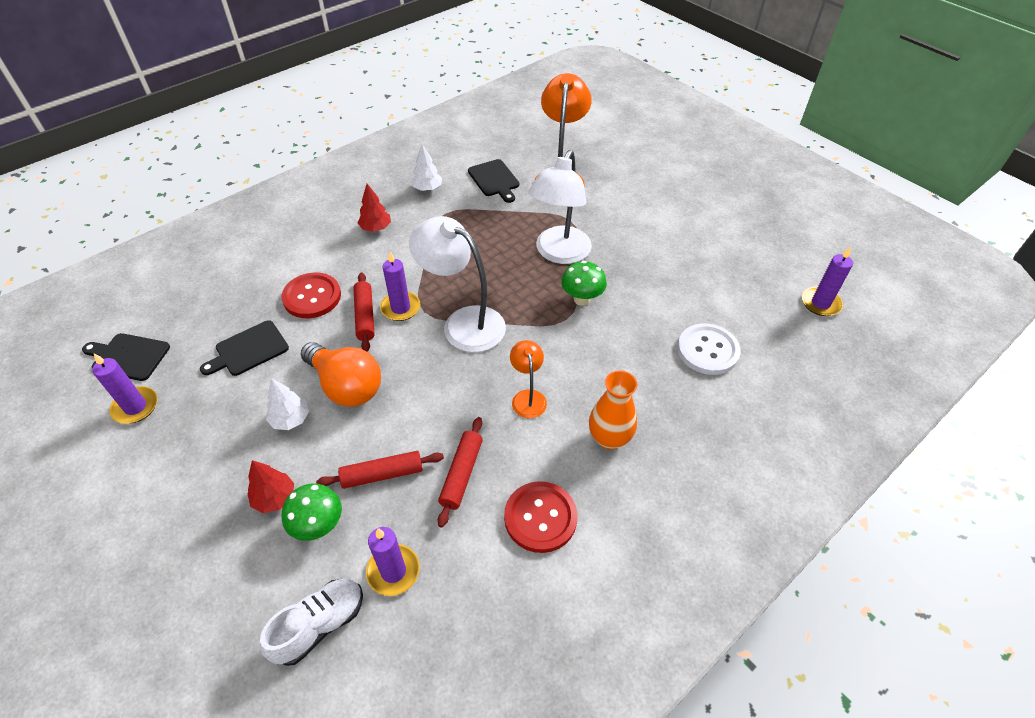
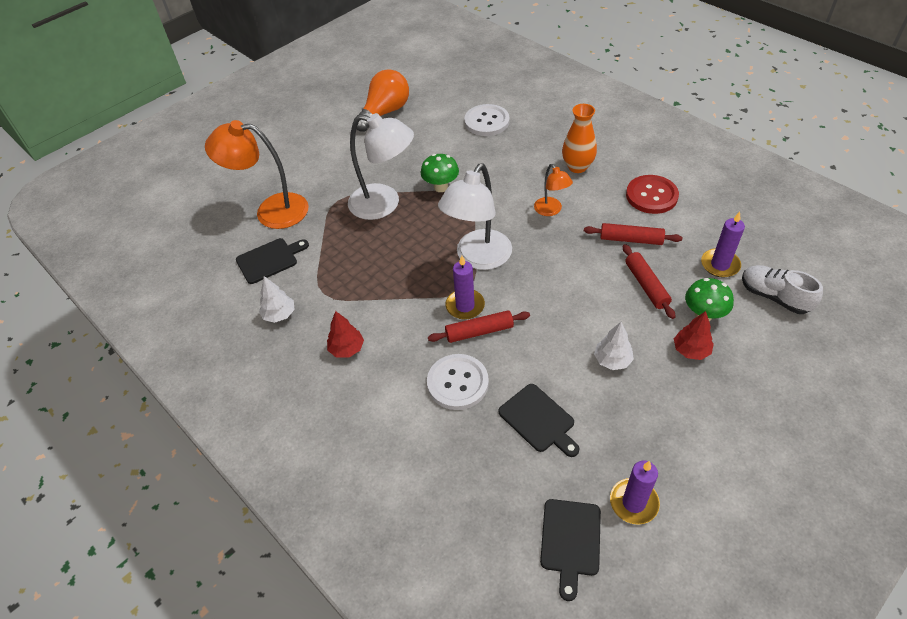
camera: 90 degrees left, 0 degrees up
red button [282,273,341,318] -> white button [427,354,489,410]
orange light bulb [301,342,381,407] -> orange light bulb moved to [356,69,409,132]
orange lamp [510,340,547,418] -> orange lamp turned 105 degrees counterclockwise [534,164,573,216]
purple candle [802,246,853,316] -> none

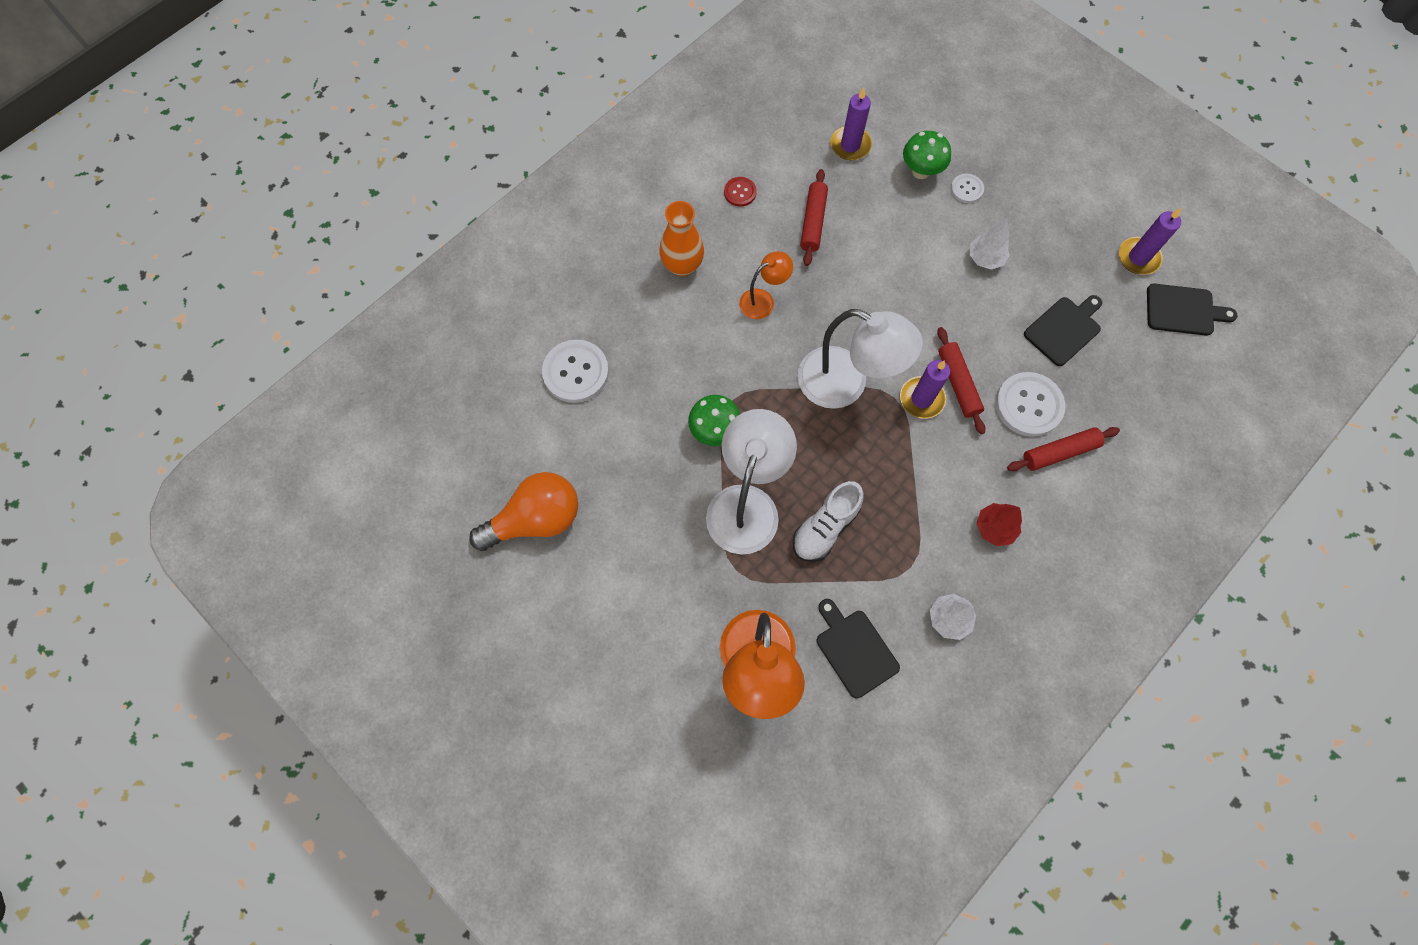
camera: 95 degrees left, 20 degrees up
orange light bulb [356,69,409,132] -> orange light bulb turned 120 degrees clockwise [469,472,578,551]
red rolling pin [623,244,675,319] -> red rolling pin moved to [1007,427,1120,471]
red button [626,175,679,214] -> red button [724,177,757,207], size x0.53
red tree [674,311,714,360] -> white button [951,174,984,203]
white shoe [742,265,823,314] -> white shoe moved to [793,481,864,562]

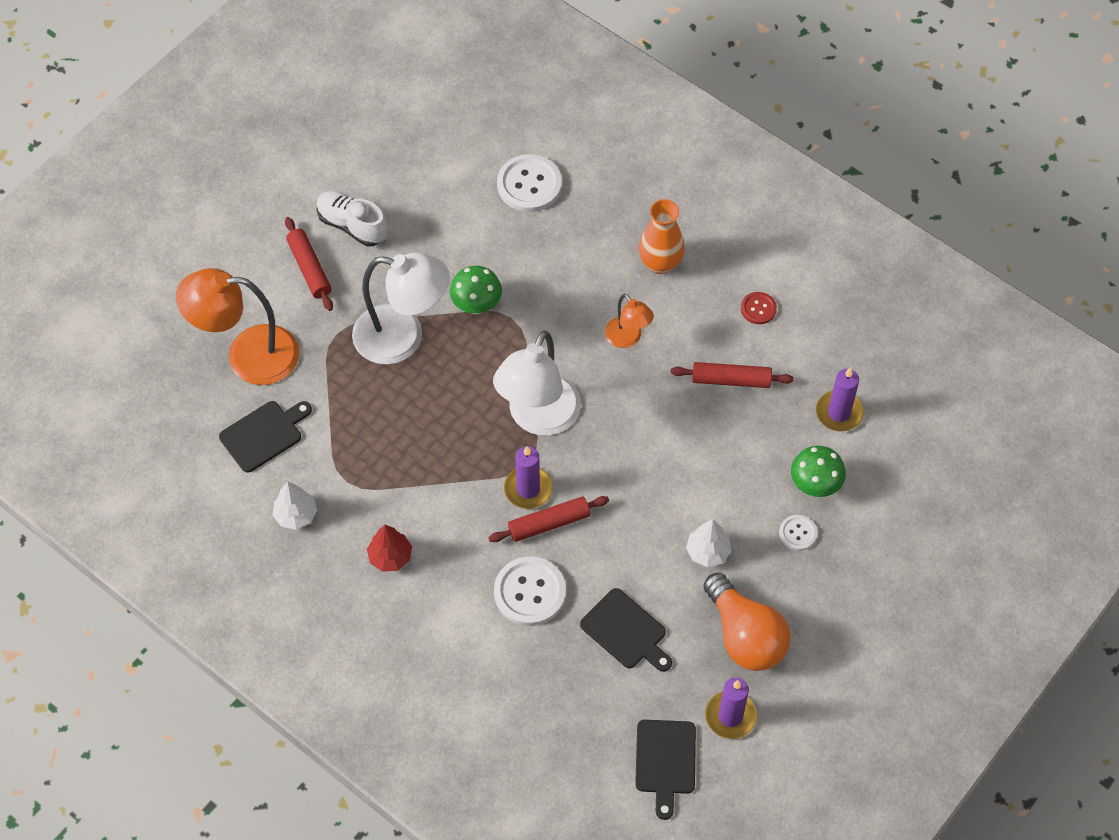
camera: 85 degrees right, 10 degrees down
orange light bulb [469,472,578,551] -> orange light bulb moved to [703,573,791,671]
white shoe [793,481,864,562] -> white shoe moved to [317,191,388,247]
red rolling pin [1007,427,1120,471] -> red rolling pin moved to [285,217,333,311]

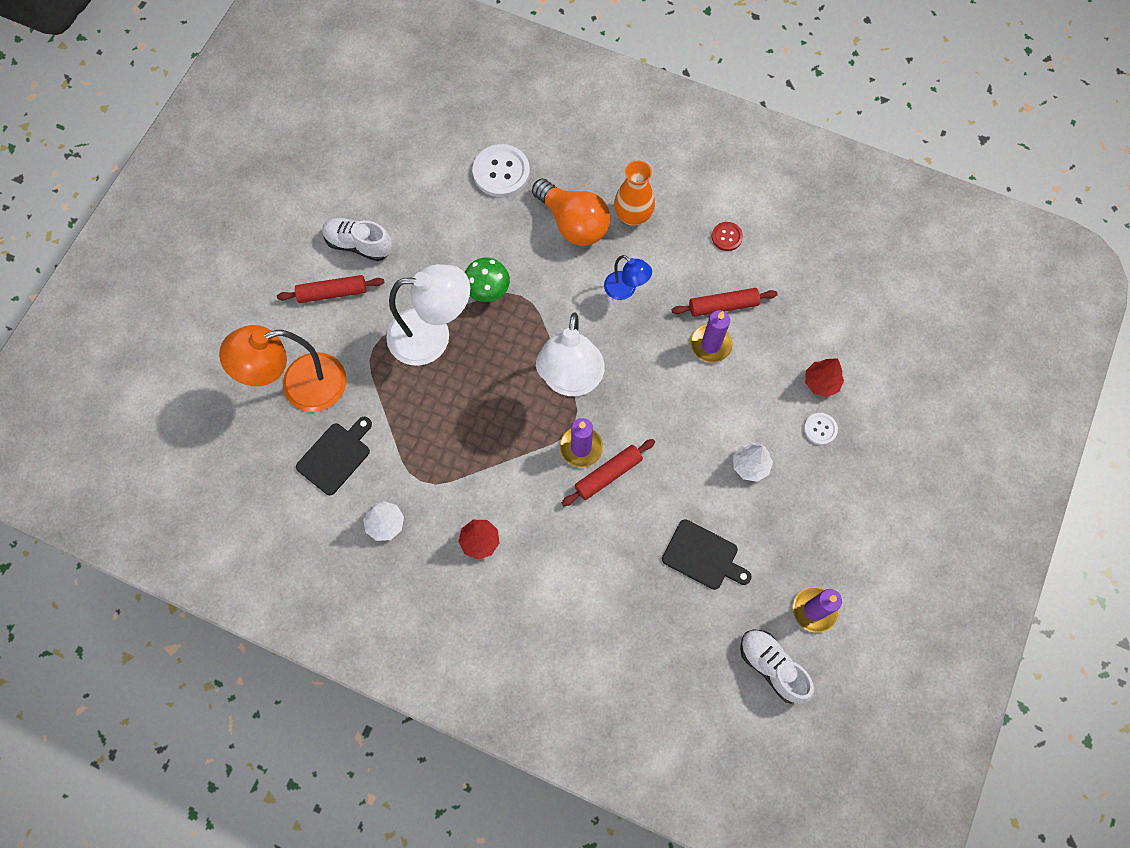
camera: 15 degrees left, 10 degrees up
red rolling pin [285,217,333,311] -> red rolling pin turned 60 degrees counterclockwise [277,275,384,303]
white button [494,556,566,626] -> none
orange lamp [605,294,654,348] -> blue lamp [604,255,652,300]
black cutting board [635,720,696,820] -> white shoe [740,629,814,704]
orange light bulb [703,573,791,671] -> orange light bulb moved to [532,178,610,246]
green mushroom [791,446,846,497] -> red tree [805,358,844,397]
purple candle [816,367,864,432] -> purple candle moved to [691,310,733,362]

